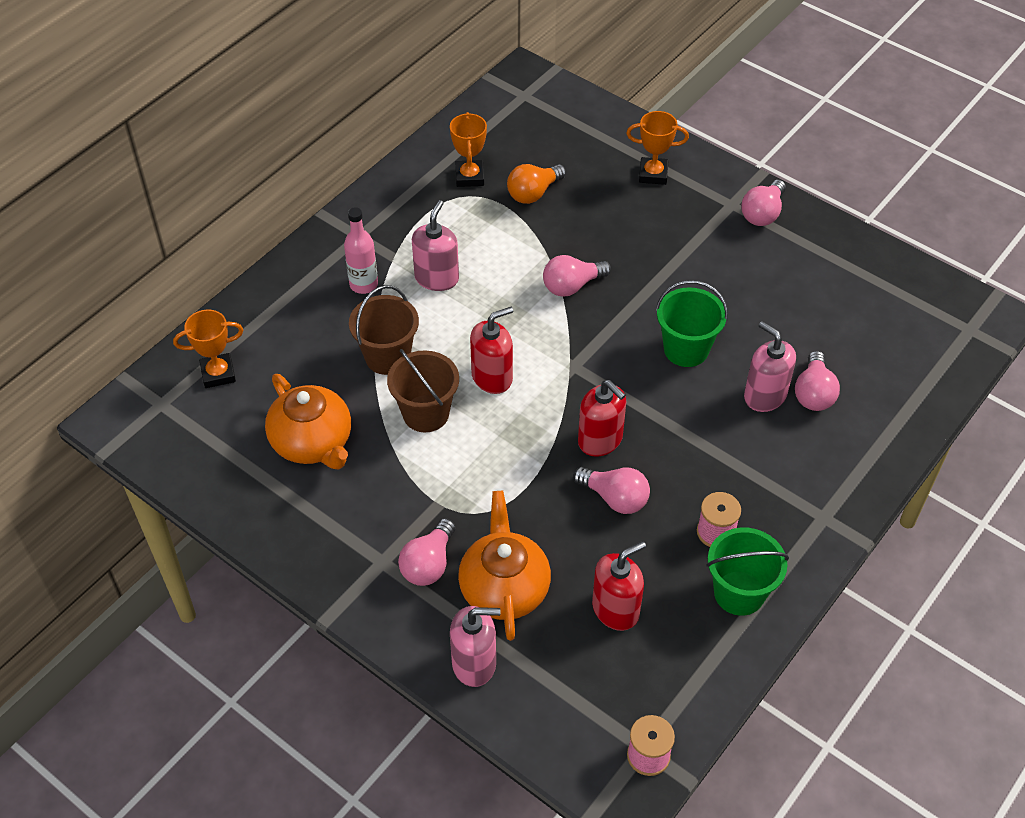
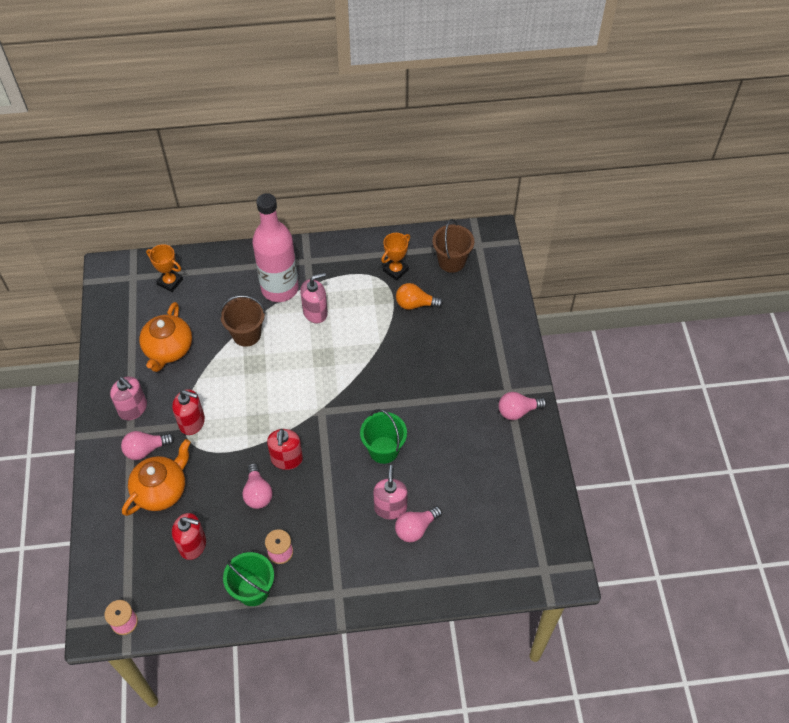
camera: 45 degrees right, 5 degrees up
pink bottle [344,207,378,294] -> pink bottle [252,193,299,302], size x2.06
brown bucket [387,349,459,432] -> brown bucket moved to [432,219,474,273]
pink soap dispenser [450,606,501,687] -> pink soap dispenser moved to [110,377,147,420]
red soap dispenser [470,307,513,394] -> red soap dispenser moved to [172,389,205,435]
pink light bulb [543,255,611,297] -> none
orange trophy [626,111,689,185] -> none

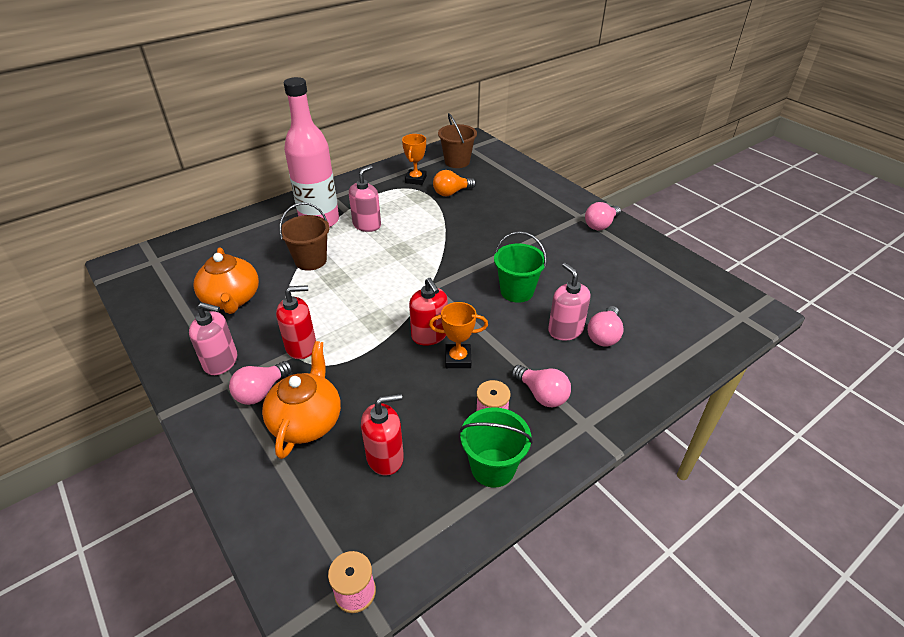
camera: 30 degrees left, 15 degrees down
orange trophy [146,244,183,292] -> orange trophy moved to [429,302,488,368]
pink light bulb [242,463,273,509] -> pink light bulb moved to [512,365,571,407]

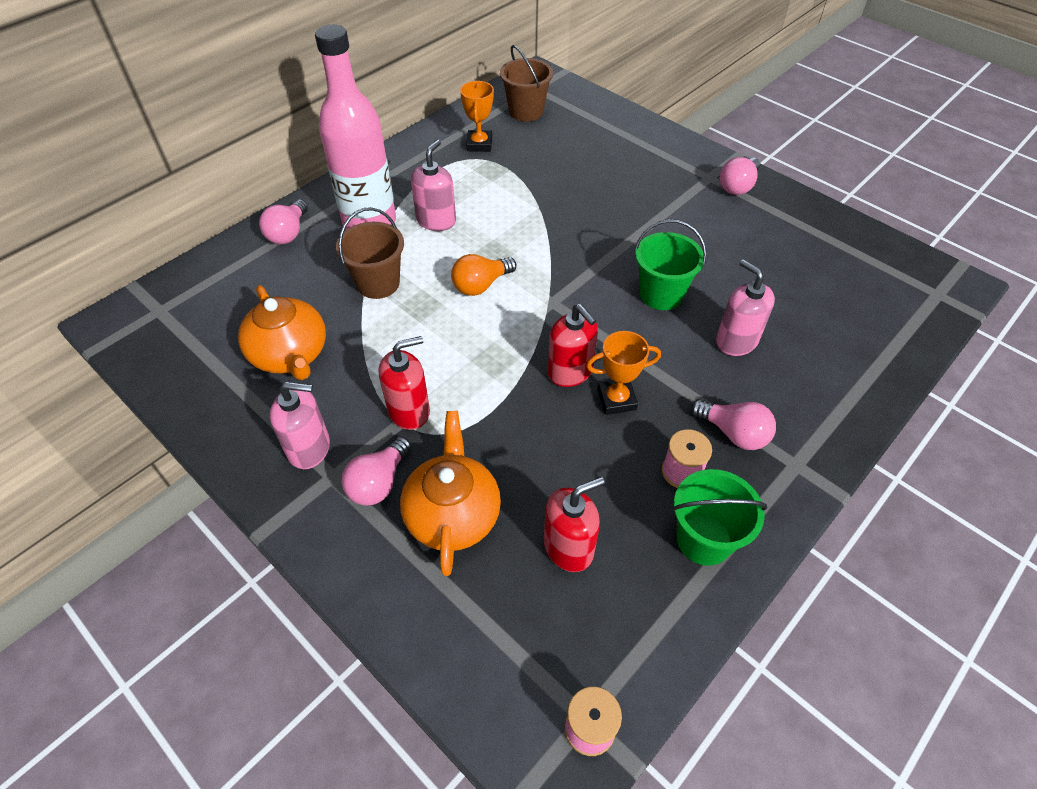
camera: 10 degrees left, 10 degrees up
orange light bulb [433,170,476,196] -> orange light bulb moved to [451,254,516,296]
pink light bulb [587,306,624,347] -> pink light bulb moved to [259,199,308,245]

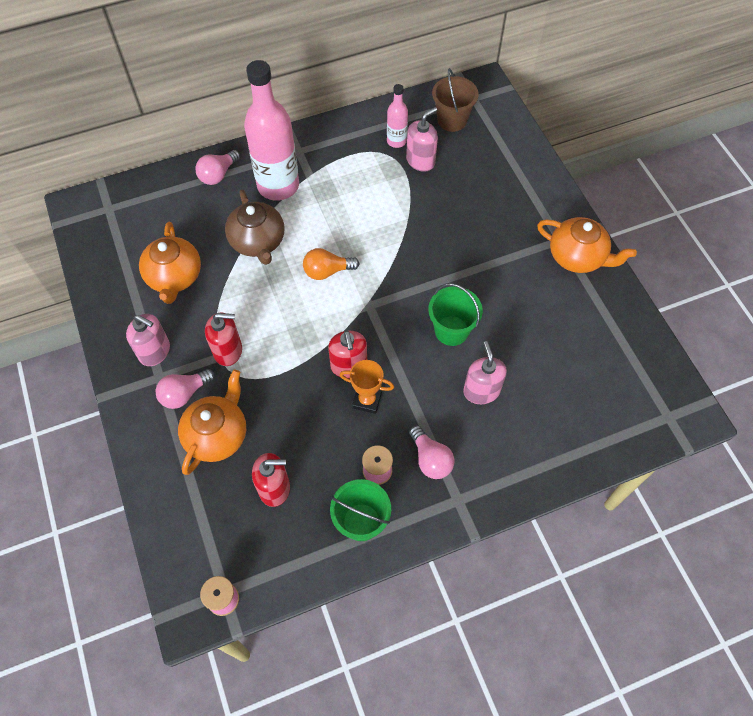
camera: 25 degrees right, 10 degrees up
brown bucket [336,207,404,299] -> brown teapot [225,190,285,265]
pink soap dispenser [411,140,456,231] -> pink soap dispenser moved to [406,107,438,172]
orange trophy [460,81,494,152] -> pink bottle [387,84,408,148]
pink light bulb [720,157,760,195] -> orange teapot [537,217,637,273]

